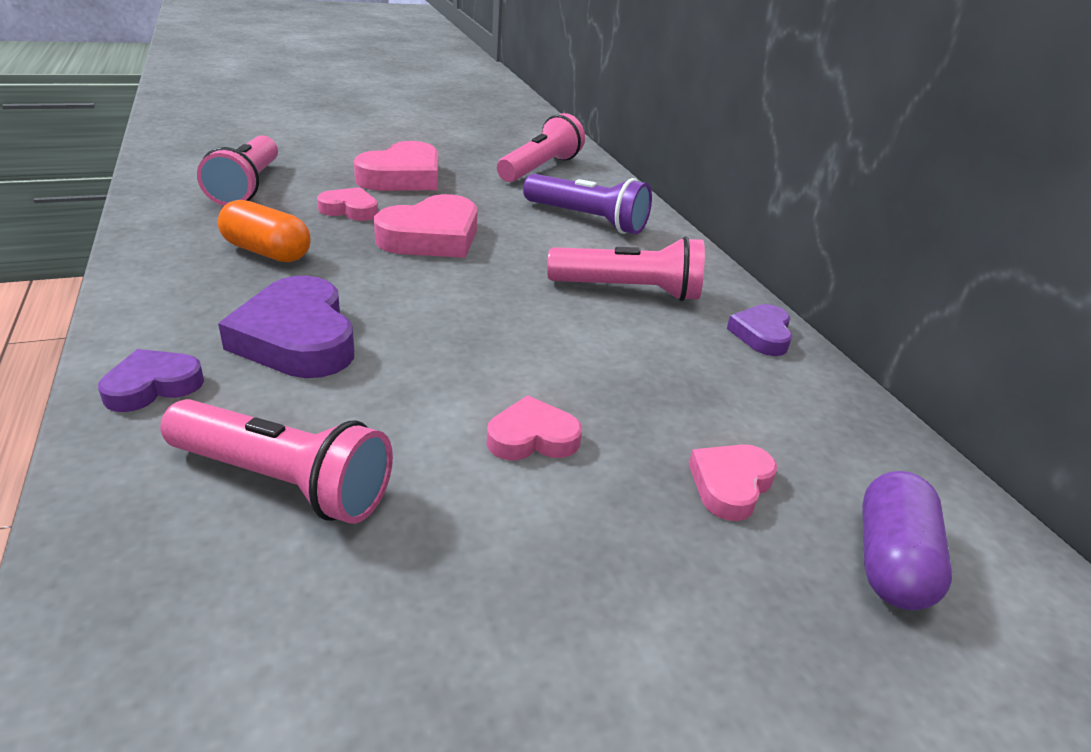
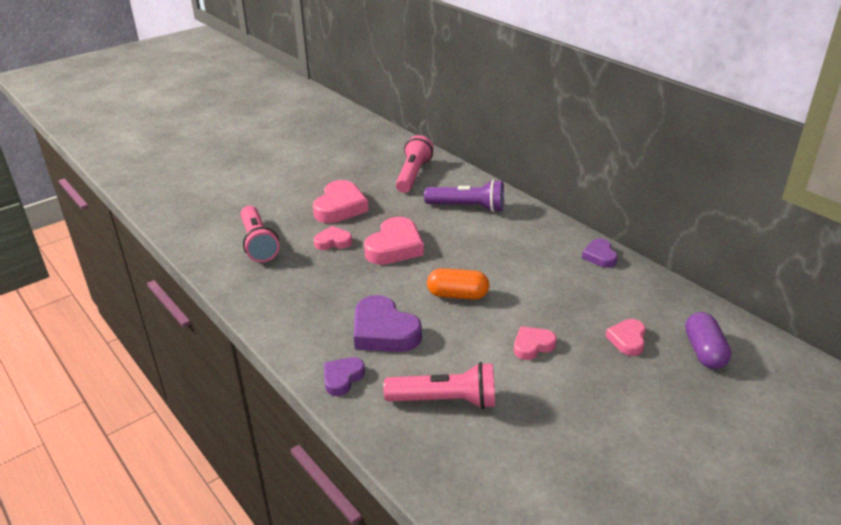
camera: 15 degrees left, 0 degrees up
orange capsule [218,200,311,262] -> orange capsule moved to [427,268,489,300]
pink flashlight [547,236,705,301] -> none

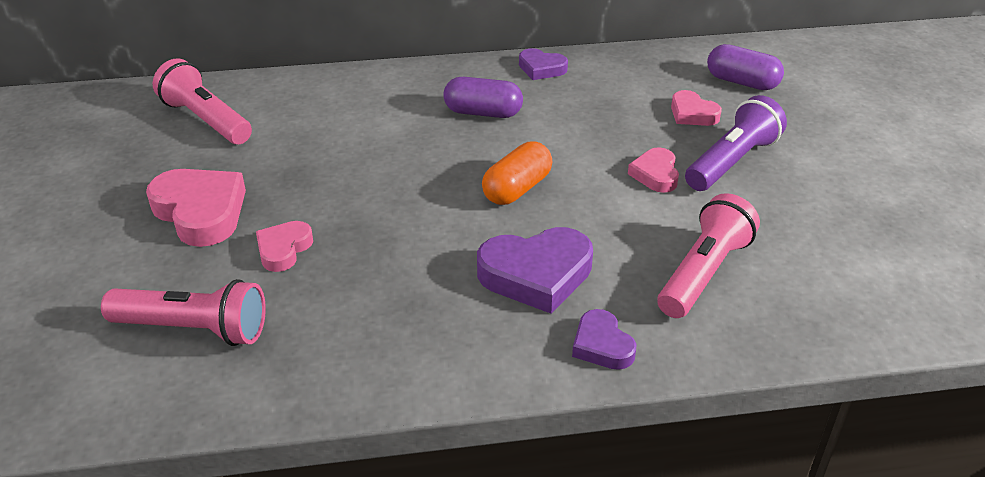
camera: 60 degrees left, 5 degrees up
pink heart [364,217,424,265] -> none
purple flashlight [424,179,504,212] -> purple flashlight moved to [685,95,787,191]
none -> purple capsule [443,77,523,118]

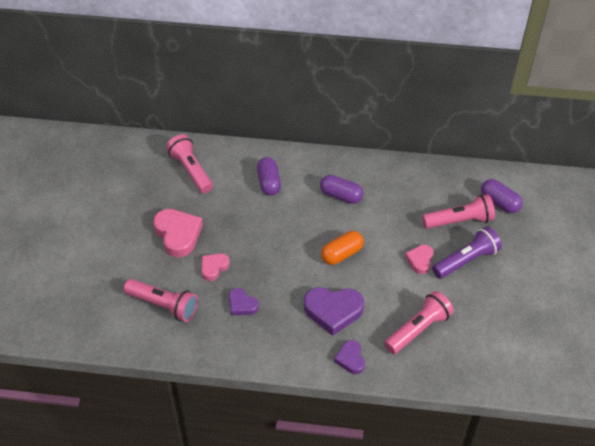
camera: 15 degrees right, 10 degrees up
purple heart [519,48,568,80] -> purple heart moved to [229,288,259,315]
pink heart [671,90,722,126] -> pink flashlight [422,194,495,229]
none -> purple capsule [257,157,281,196]

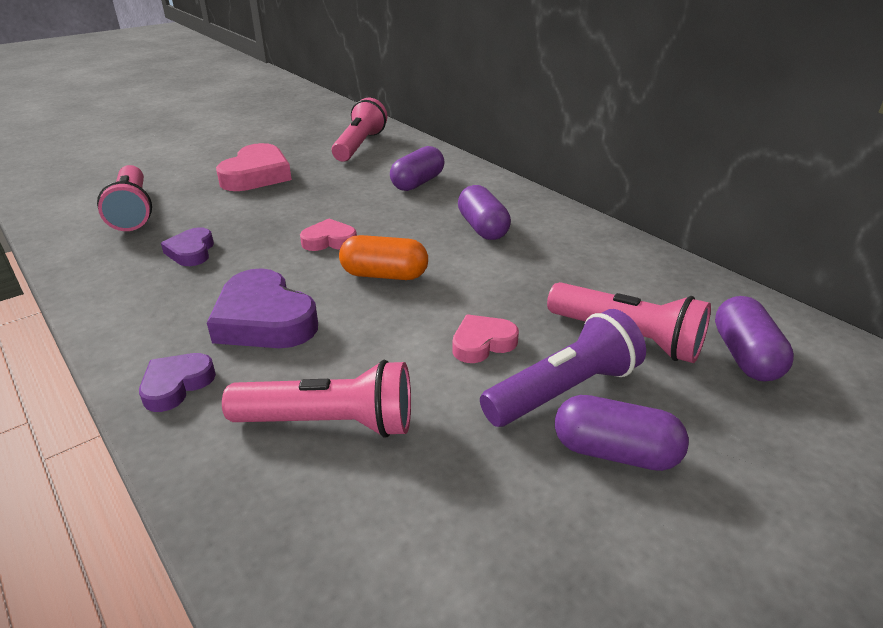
camera: 45 degrees right, 15 degrees down
pink heart [201,253,230,281] -> pink heart moved to [300,219,357,251]
purple flashlight [432,226,502,279] -> purple flashlight turned 45 degrees counterclockwise [480,309,646,427]
none -> purple capsule [555,395,689,471]

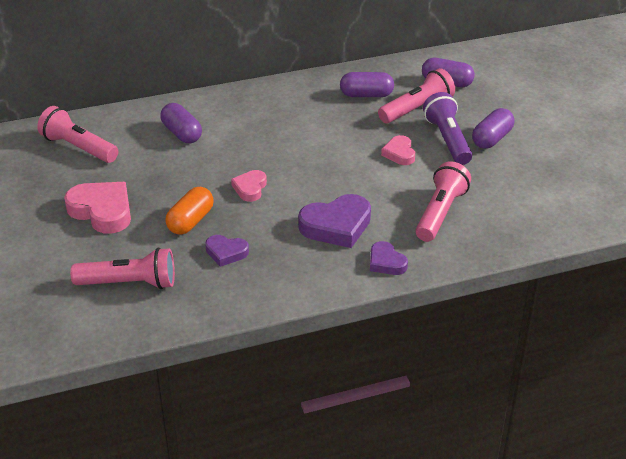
camera: 70 degrees left, 5 degrees up
orange capsule [339,235,428,280] -> orange capsule moved to [165,187,214,235]
purple capsule [458,185,511,240] -> purple capsule moved to [340,72,394,97]

